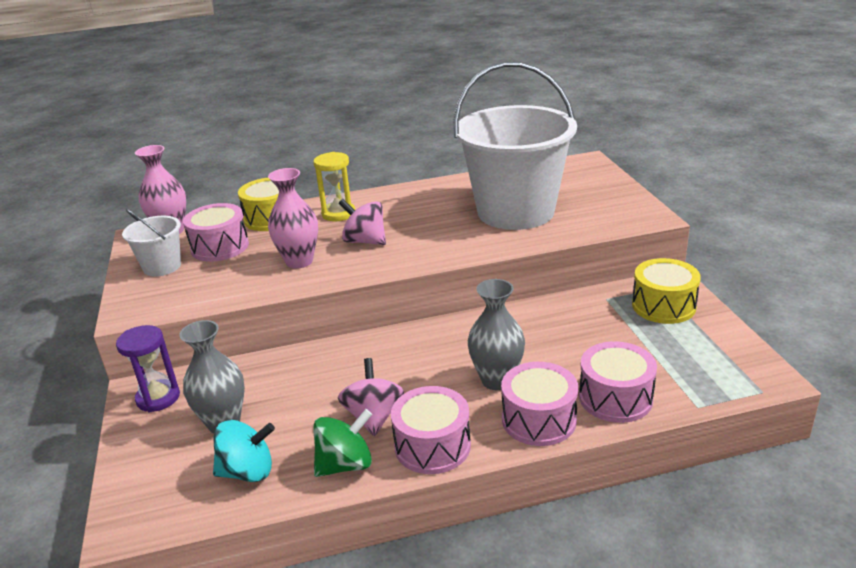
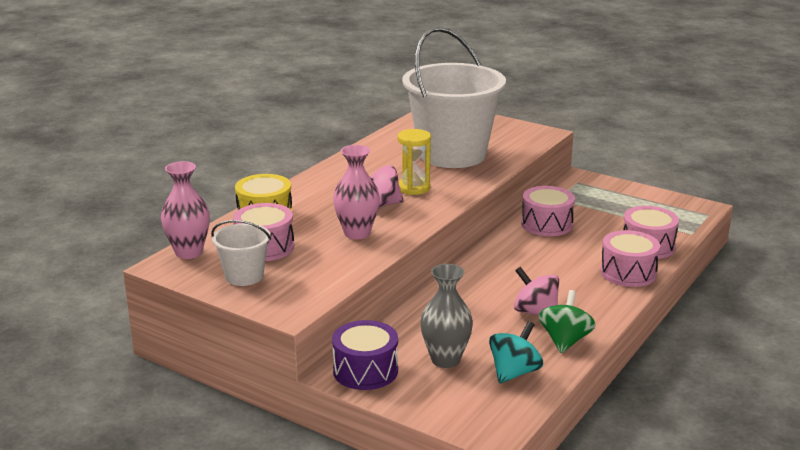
camera: 45 degrees left, 5 degrees down
purple hourglass [116,325,180,412] -> purple drum [332,320,398,390]
yellow hourglass [314,152,355,221] -> yellow hourglass moved to [398,129,431,195]
pink drum [391,386,471,474] -> pink drum moved to [521,186,575,236]
grey vase [468,279,525,390] -> none
yellow drum [632,258,701,324] -> none

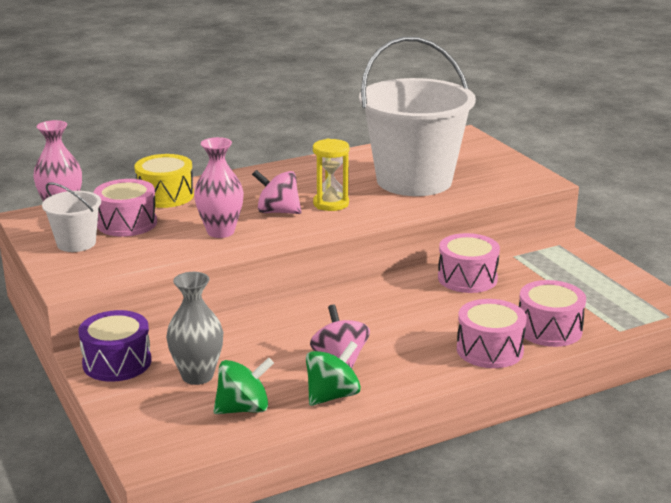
camera: 30 degrees right, 0 degrees up
turquoise spinning top [489,321,543,384] -> green spinning top [214,357,274,414]

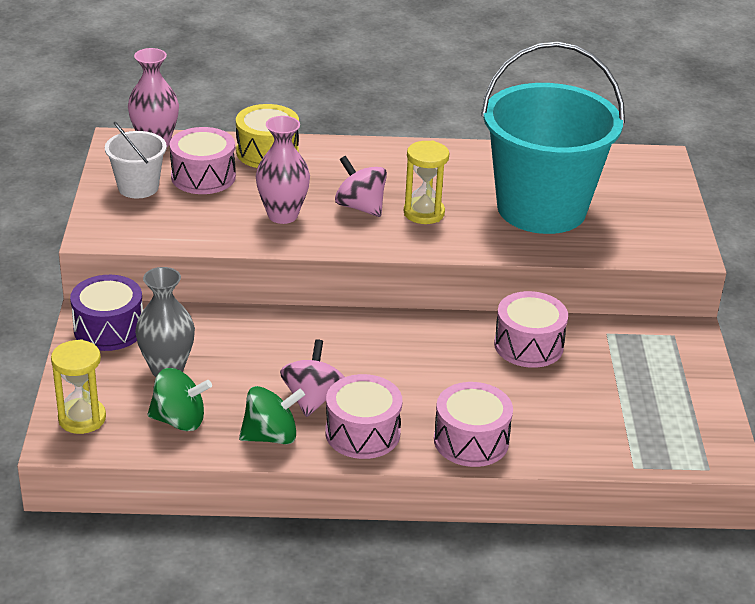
camera: 25 degrees right, 10 degrees up
white bucket [359,37,476,196] -> turquoise bucket [481,42,625,234]
pink drum [519,280,586,347] -> pink drum moved to [325,374,403,459]
none -> yellow hourglass [51,339,106,434]

